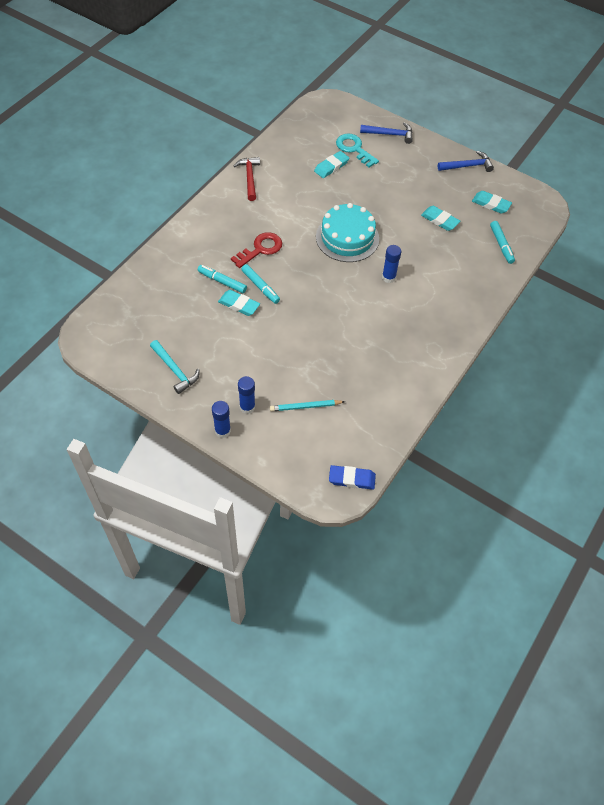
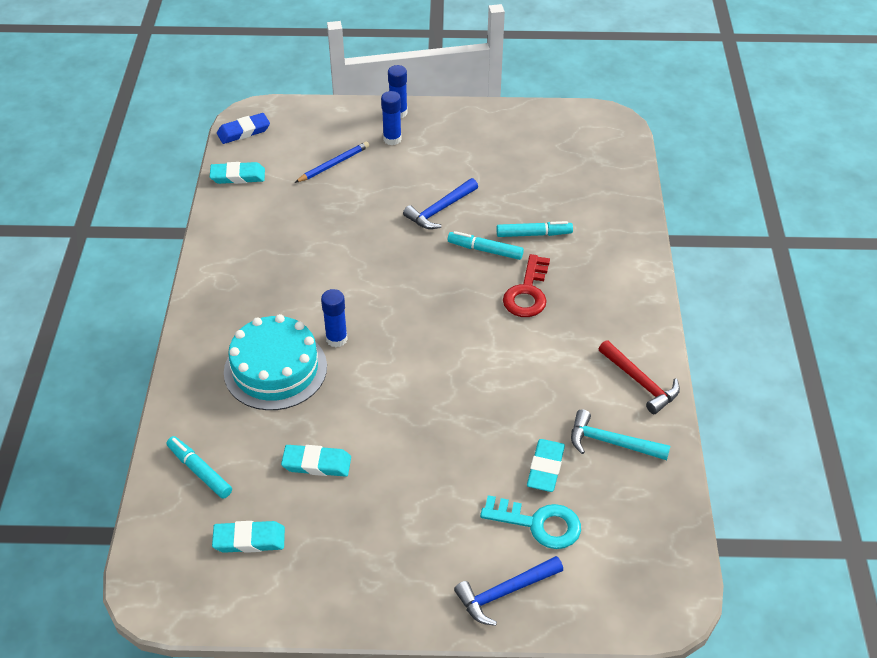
camera: 150 degrees right, 10 degrees down
turquoise hammer [150,340,199,394] -> turquoise hammer moved to [571,409,670,460]
turquoise eraser [218,290,260,316] -> turquoise eraser moved to [210,162,265,184]
turquoise pencil [270,400,345,411] -> blue pencil [295,141,369,183]
turquoise cake [316,203,379,262] -> turquoise cake moved to [224,314,327,410]
blue hammer [438,151,494,172] -> blue hammer moved to [403,178,478,229]

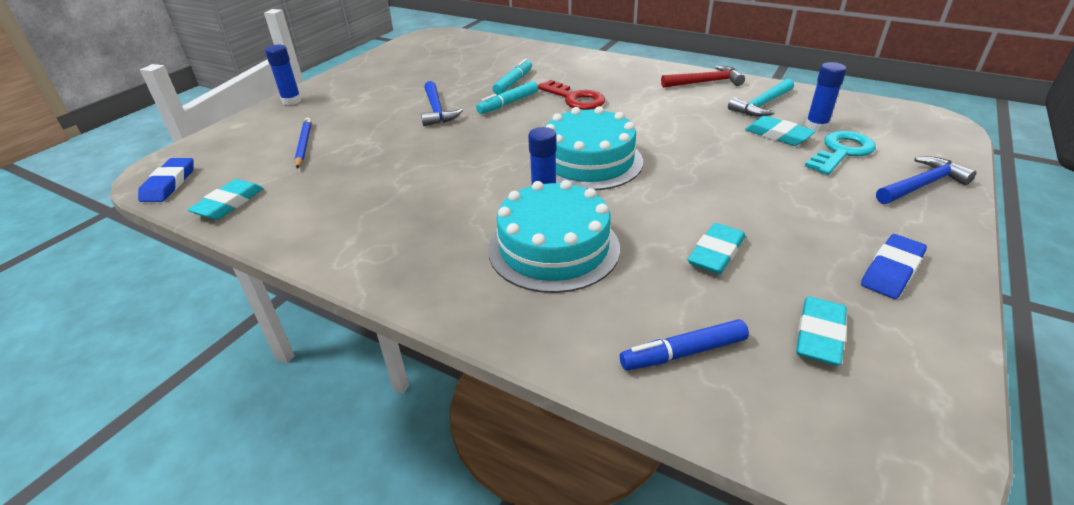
camera: 60 degrees left, 10 degrees down
turquoise marker [166,436,232,499] -> blue marker [620,319,749,371]
blue glue stick [381,91,402,145] -> blue glue stick moved to [805,62,847,132]
blue hammer [454,556,563,626] -> blue hammer turned 120 degrees counterclockwise [876,156,976,204]
none -> turquoise cake [546,106,643,190]
none -> blue eraser [861,234,927,299]

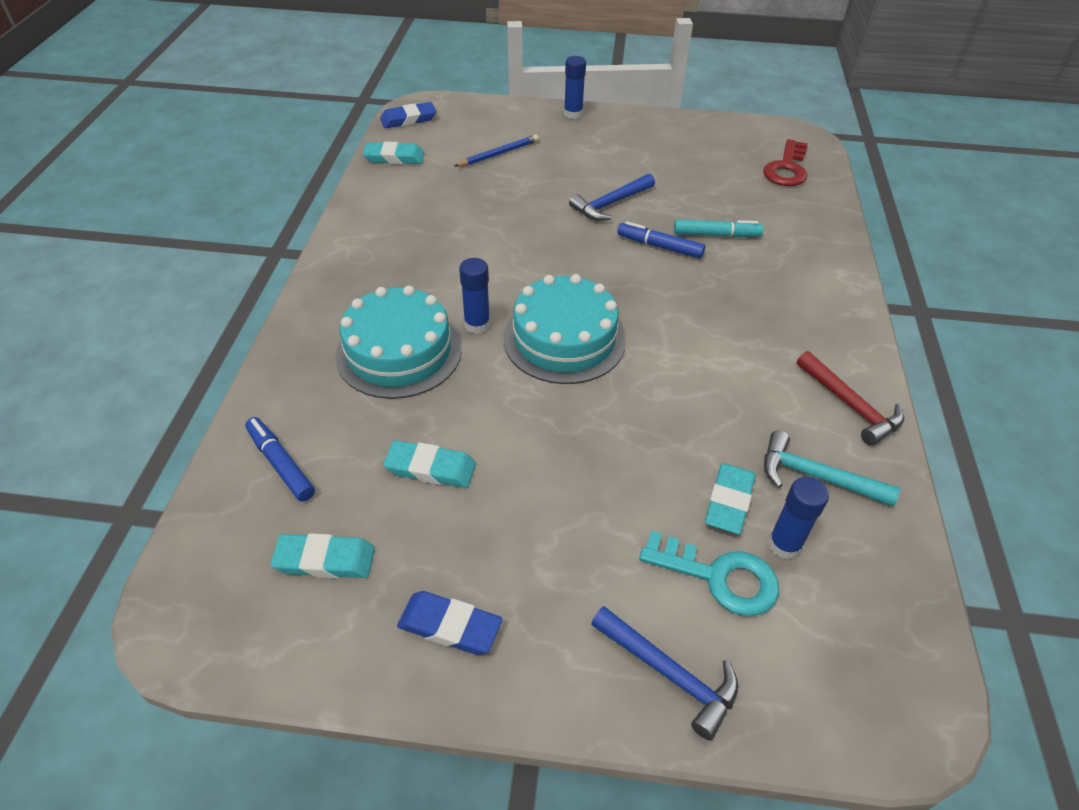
camera: 65 degrees right, 10 degrees up
turquoise marker [476,81,538,114] -> blue marker [617,221,705,259]
red key [538,80,605,110] -> red key moved to [763,139,808,186]

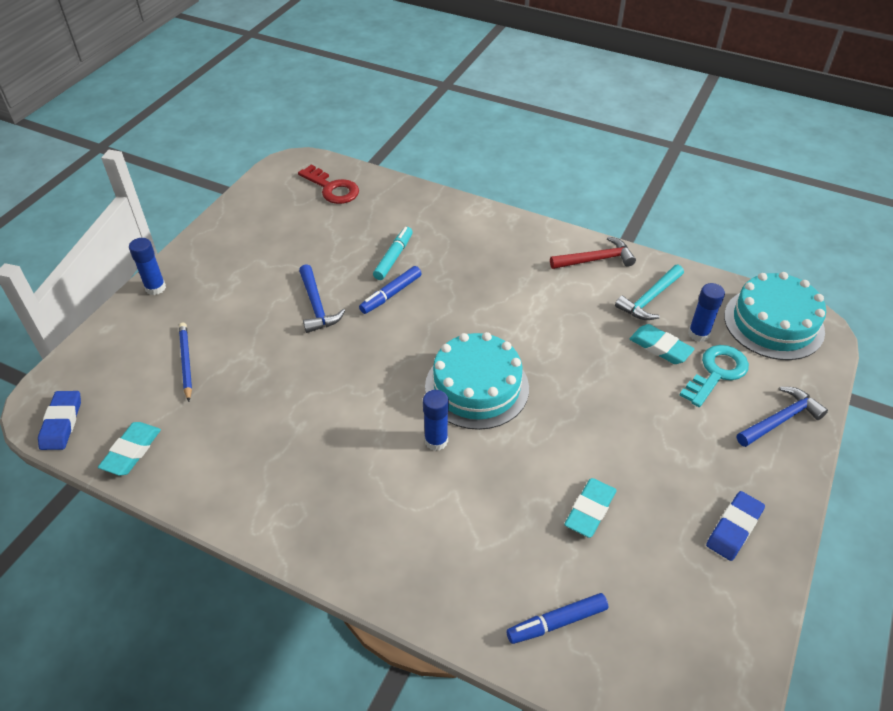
camera: 70 degrees left, 0 degrees up
turquoise eraser [270,533,375,578] -> none
turquoise cake [335,286,462,399] -> turquoise cake moved to [724,272,826,360]

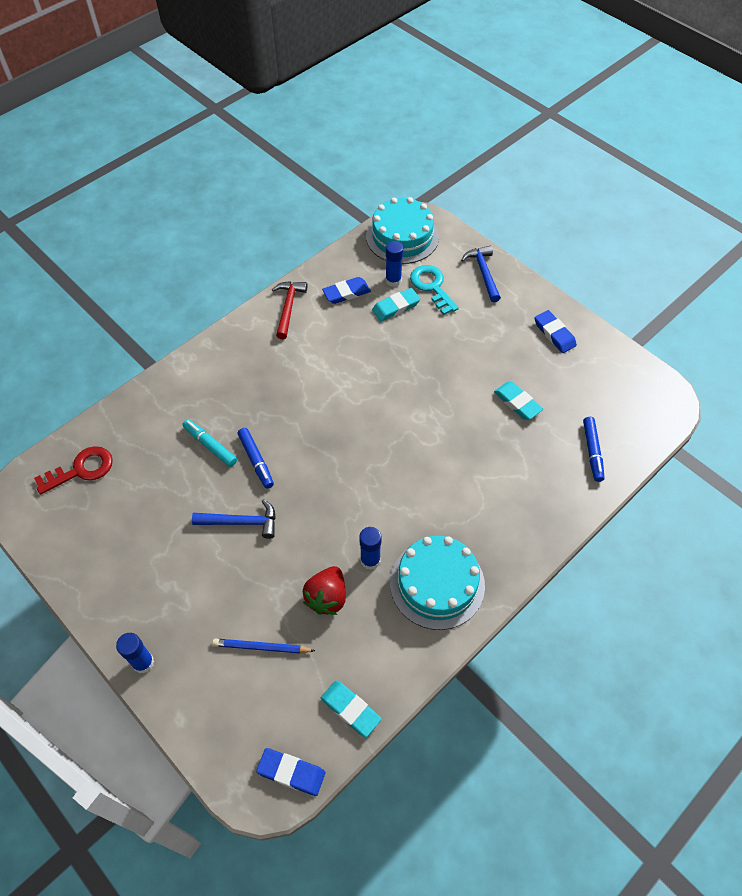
camera: 70 degrees left, 10 degrees up
blue glue stick [423,390,449,451] -> blue glue stick moved to [359,527,382,570]
turquoise cake [425,332,529,430] -> turquoise cake moved to [390,536,485,630]
turquoise hammer [615,265,684,320] -> blue eraser [322,277,371,304]
none -> red strawberry [303,566,346,615]

